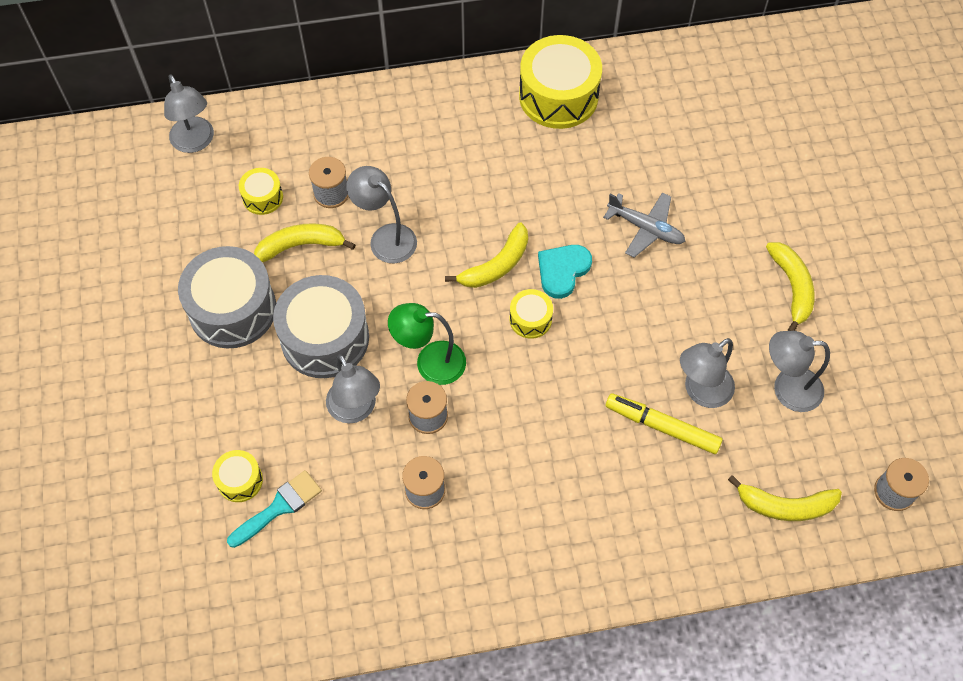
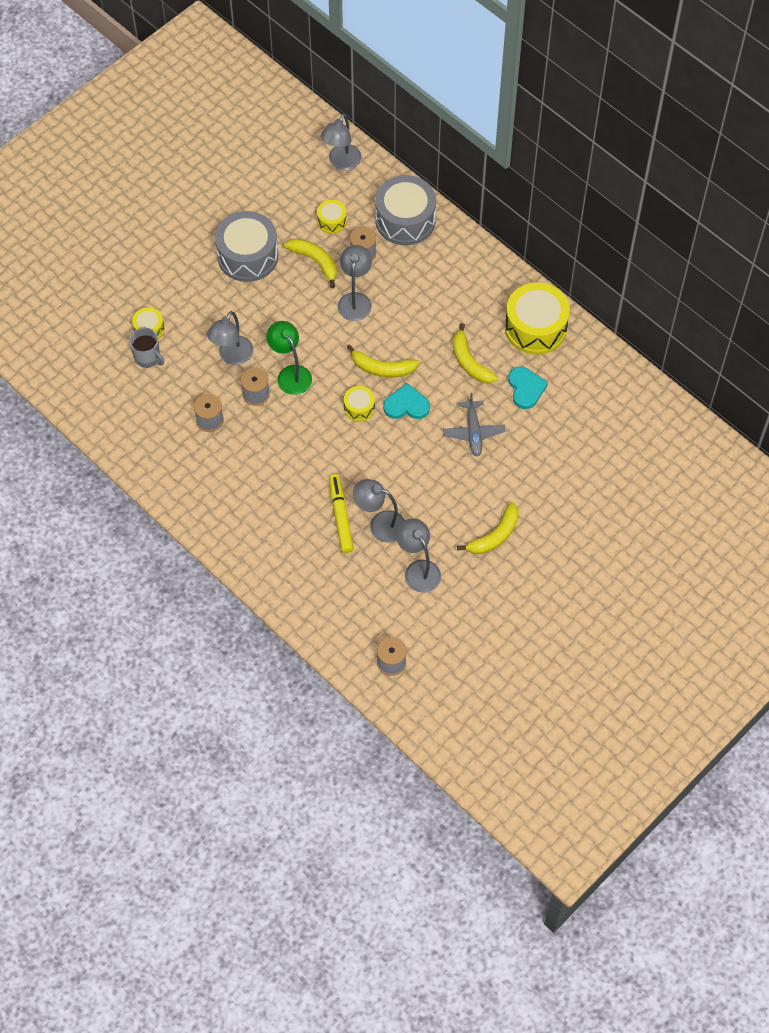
camera: 55 degrees right, 0 degrees up
turquoise brush [227,470,322,548] -> grey mug [129,328,164,368]
grey drum [273,275,369,378] -> grey drum moved to [375,175,436,245]
yellow banana [728,475,842,521] -> yellow banana moved to [453,323,498,383]
none -> turquoise heart [508,366,548,409]

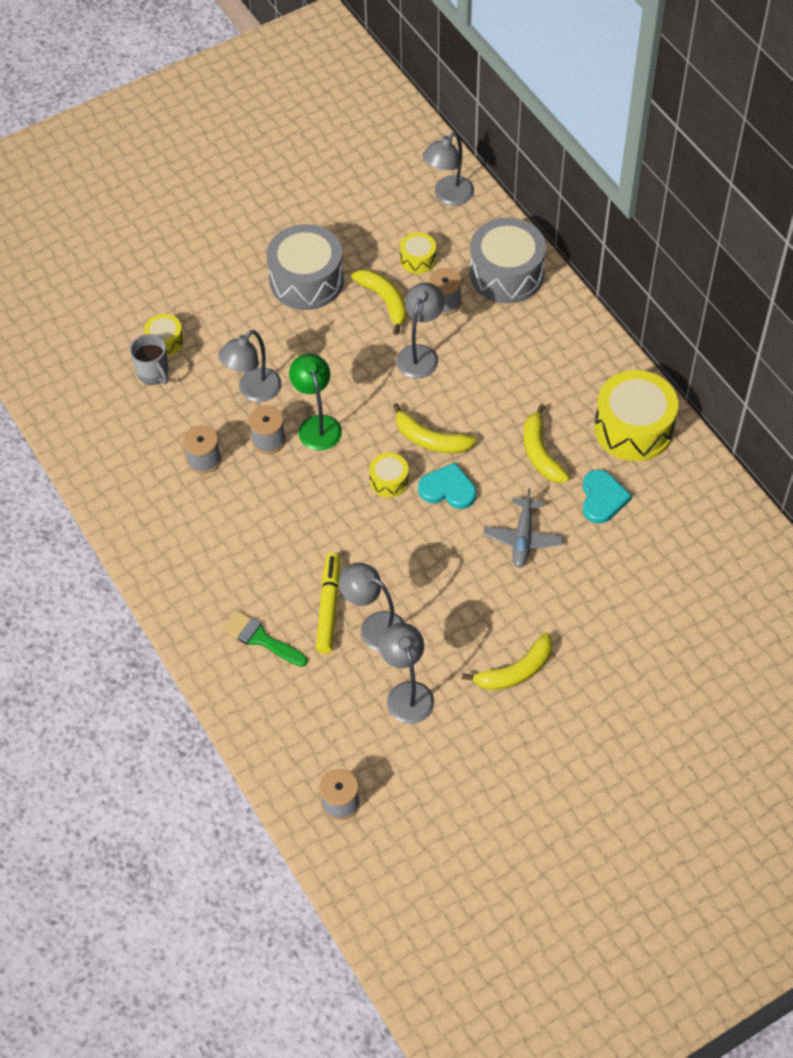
camera: 15 degrees right, 5 degrees down
none -> green brush [223,610,307,667]

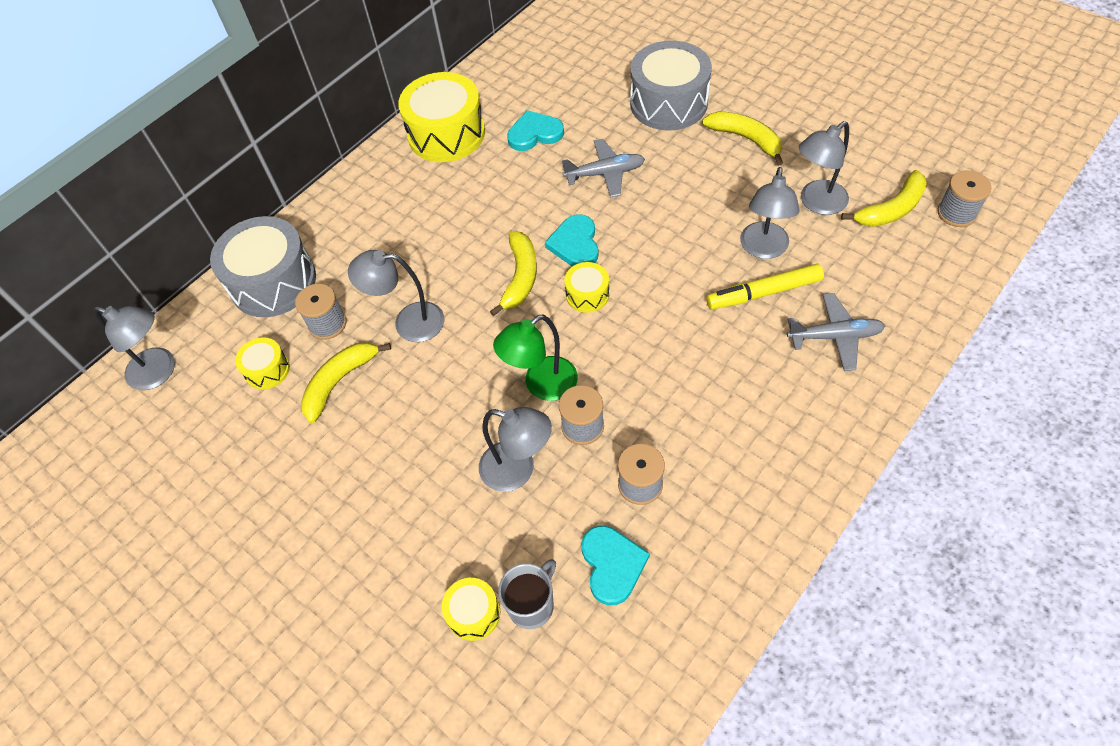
camera: 105 degrees left, 0 degrees up
green brush [223,610,307,667] -> grey plane [787,293,885,371]
grey drum [267,224,344,310] -> grey drum moved to [630,41,712,131]
yellow banana [524,404,570,483] -> yellow banana moved to [841,170,927,227]
none -> turquoise heart [582,526,650,606]

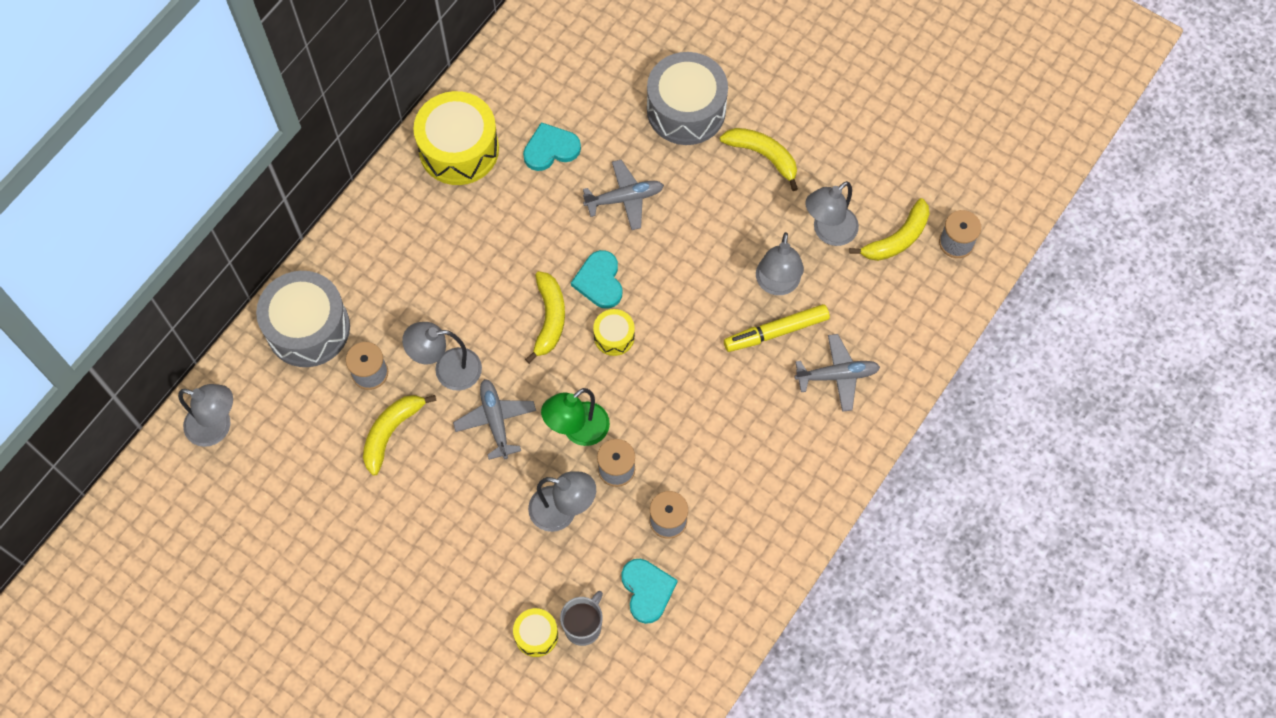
camera: 10 degrees left, 10 degrees up
yellow drum [235,337,290,390] -> none
none -> grey plane [453,379,536,460]

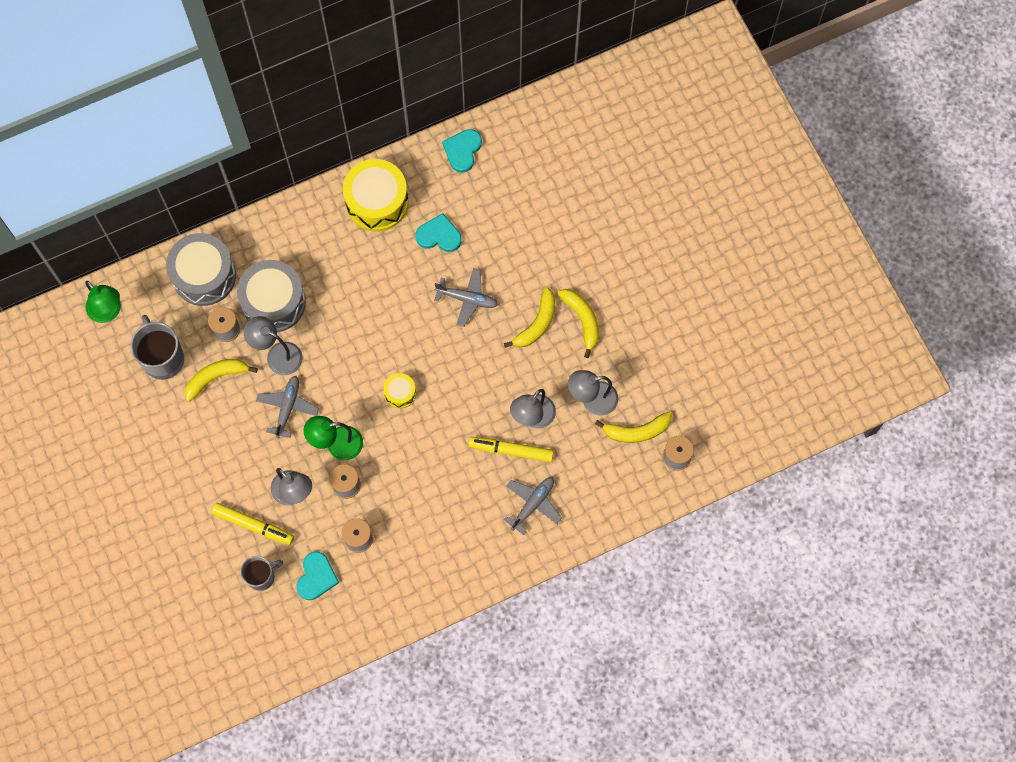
camera: 30 degrees right, 5 degrees up
grey lamp [178,384,233,447] -> green lamp [85,281,121,323]
yellow drum [513,608,558,657] -> none
yellow banana [525,271,565,364] -> yellow banana moved to [504,287,555,348]
turquoise heart [571,250,622,309] -> turquoise heart moved to [442,129,482,173]
grey drum [647,52,728,145] -> grey drum moved to [237,260,306,332]
grey plane [794,334,880,412] -> grey plane turned 75 degrees counterclockwise [504,477,562,535]
none -> grey mug [130,315,184,380]
none -> yellow marker [212,503,294,545]

